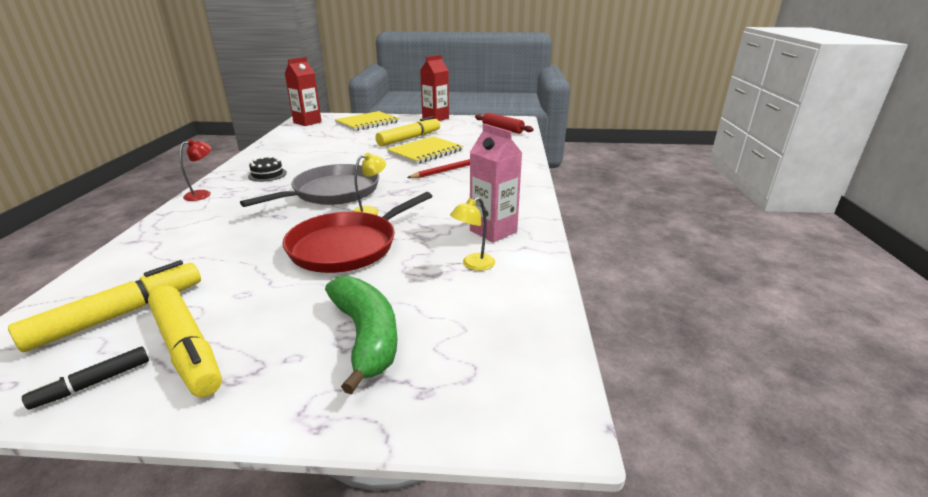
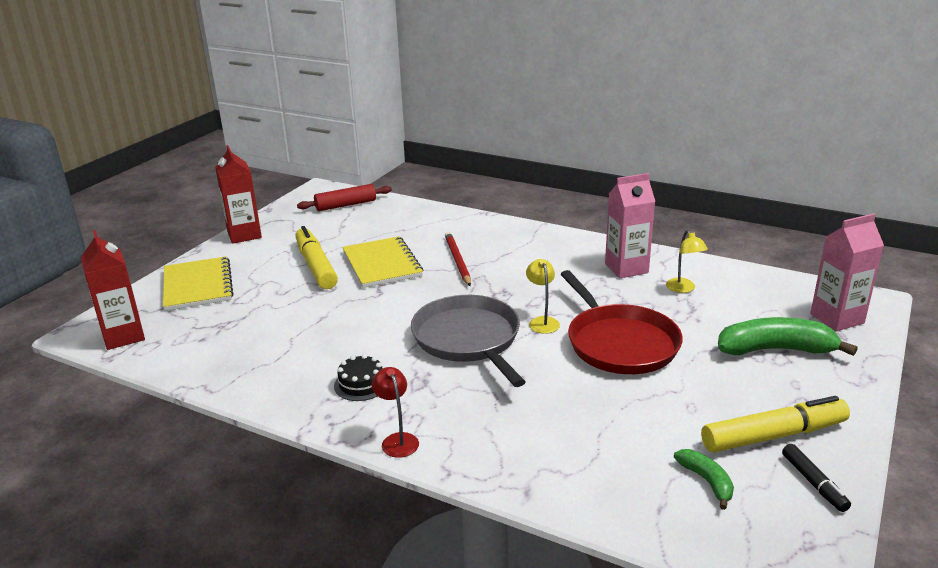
camera: 65 degrees left, 0 degrees up
yellow marker [8,260,201,352] -> green banana [674,449,734,510]
none -> pink carton [810,213,884,331]

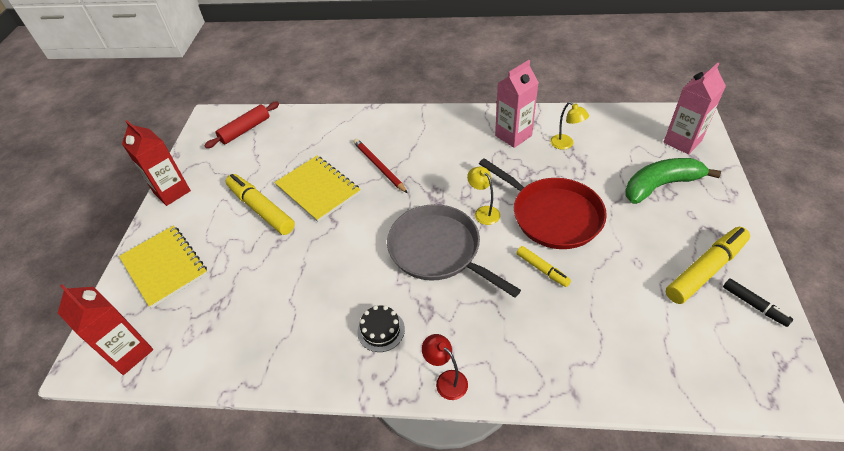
camera: 20 degrees left, 20 degrees up
green banana [674,449,734,510] -> none
none -> yellow marker [517,246,571,287]

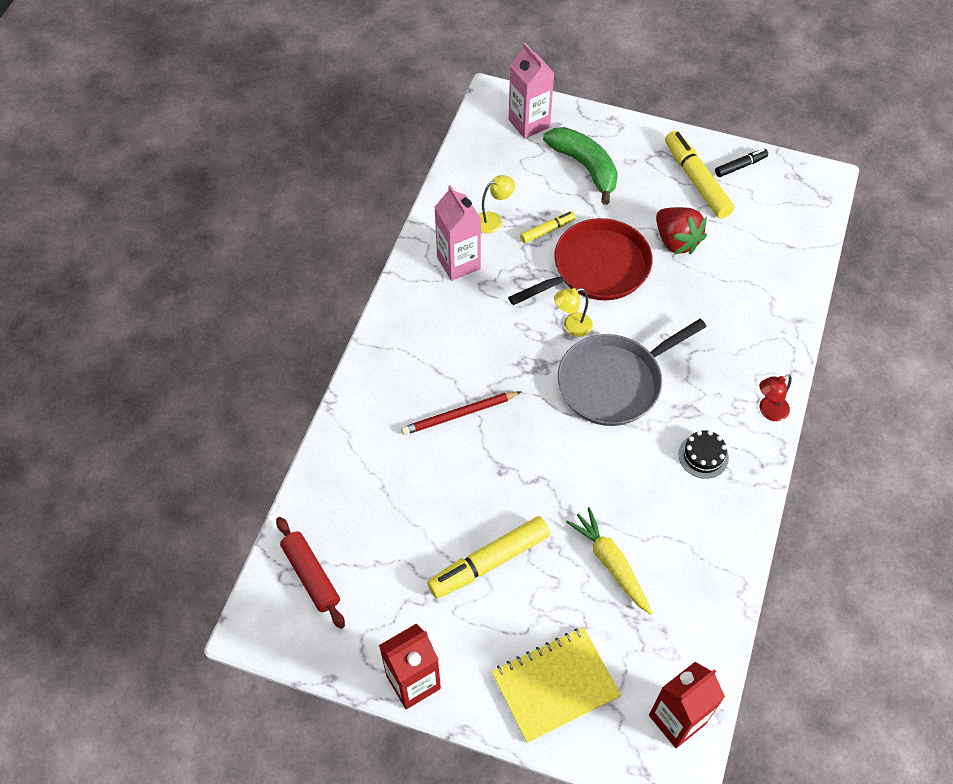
camera: 80 degrees left, 10 degrees up
yellow notebook [274,156,361,222] -> none
yellow marker [517,246,571,287] -> yellow marker moved to [520,211,576,244]
green banana [626,158,721,204] -> green banana turned 150 degrees clockwise [543,127,618,205]
none -> yellow carrot [566,507,653,615]
none -> red strawberry [656,207,707,255]

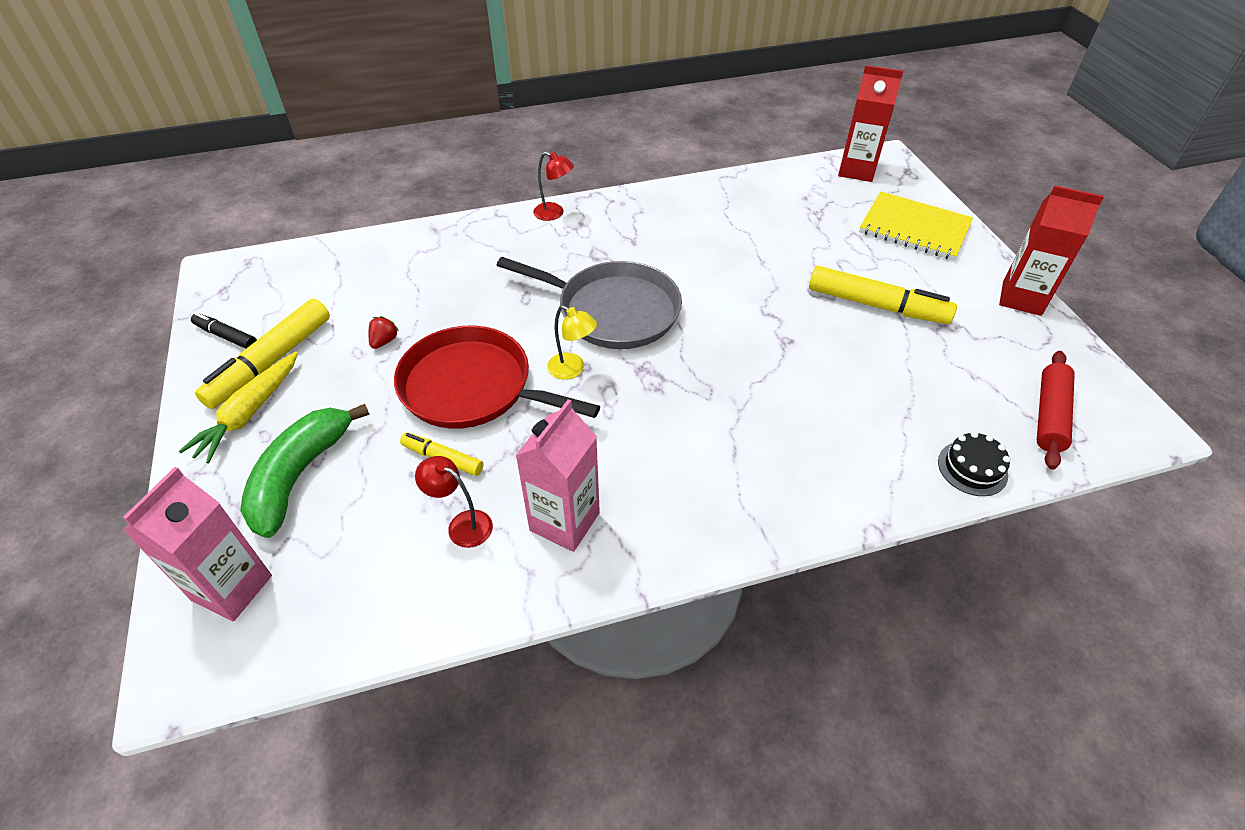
camera: 125 degrees left, 10 degrees down
red pencil [401,392,521,435] -> none
yellow lamp [479,175,515,233] -> red lamp [415,456,493,548]
yellow carrot [566,507,653,615] -> yellow carrot moved to [179,351,298,464]
red strawberry [656,207,707,255] -> red strawberry [368,316,399,349], size x0.46
black cake [679,430,729,479] -> black cake moved to [938,431,1011,496]

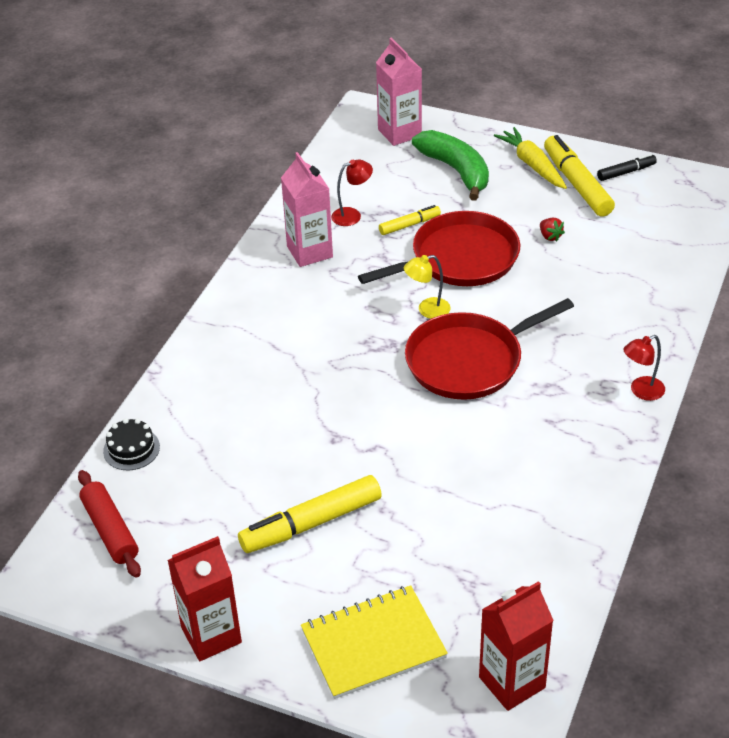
camera: 130 degrees right, 5 degrees down
grey pan [497,257,682,349] -> red pan [405,298,574,400]

